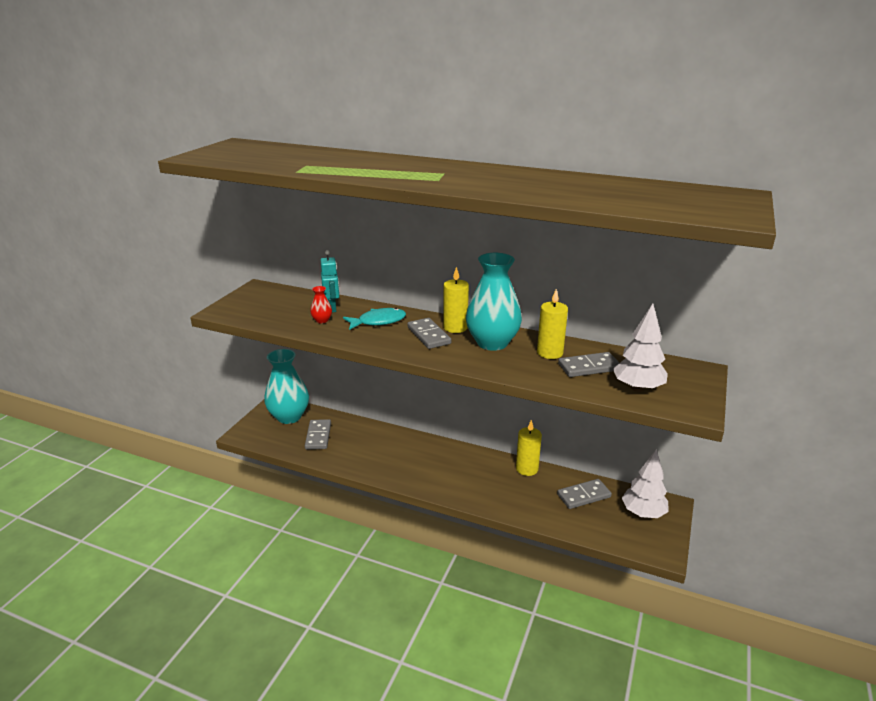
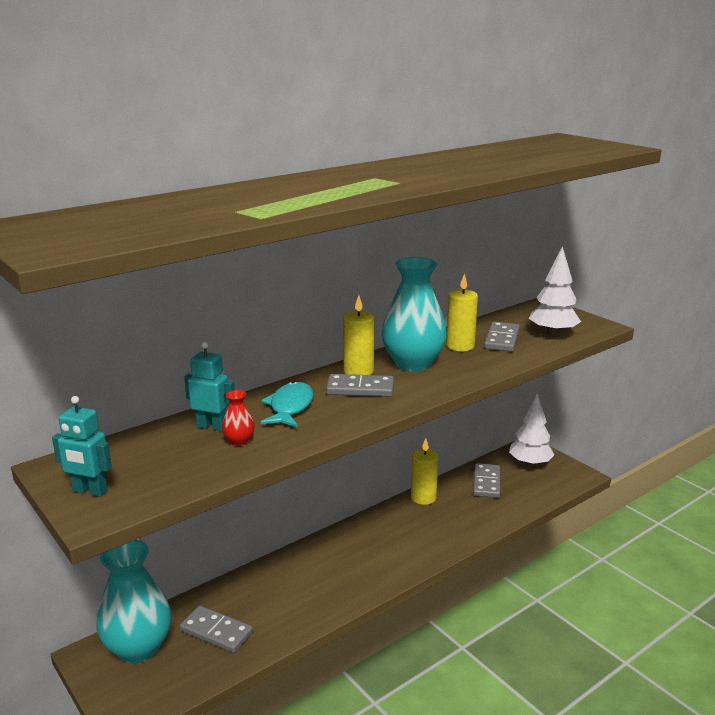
camera: 60 degrees left, 5 degrees down
none -> turquoise robot [52,396,112,497]

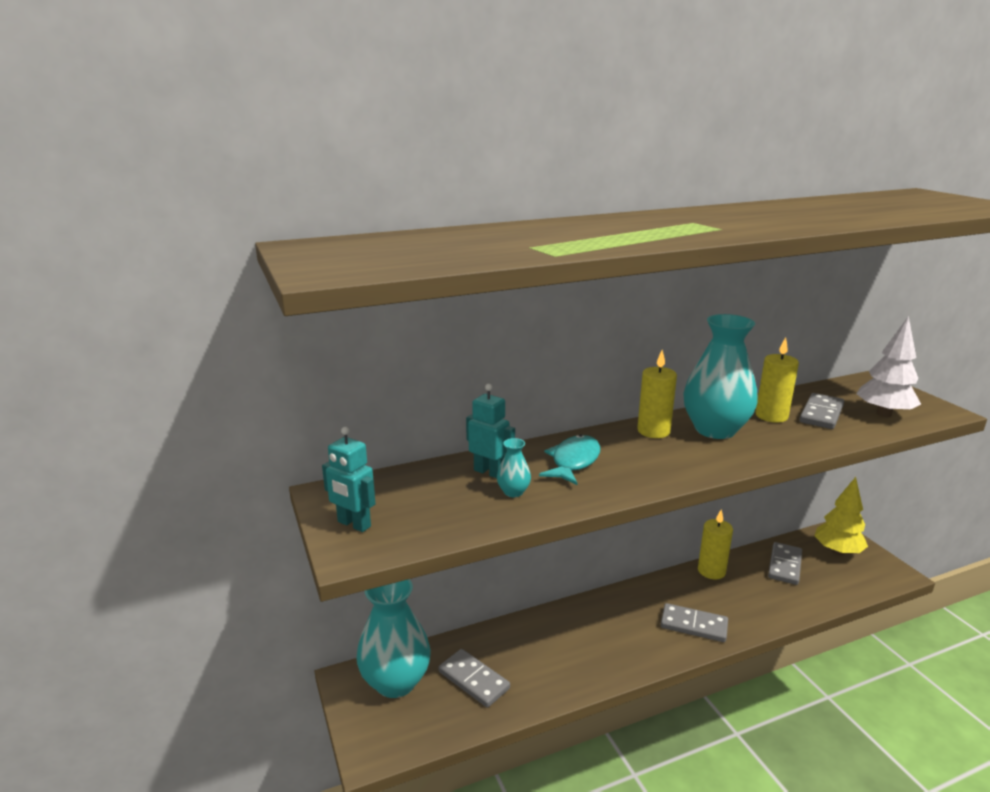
camera: 15 degrees right, 0 degrees up
red vase [222,390,255,446] -> turquoise vase [497,438,531,497]
grey domino [326,374,394,397] -> grey domino moved to [661,603,728,642]
white tree [509,394,554,467] -> yellow tree [814,477,868,555]

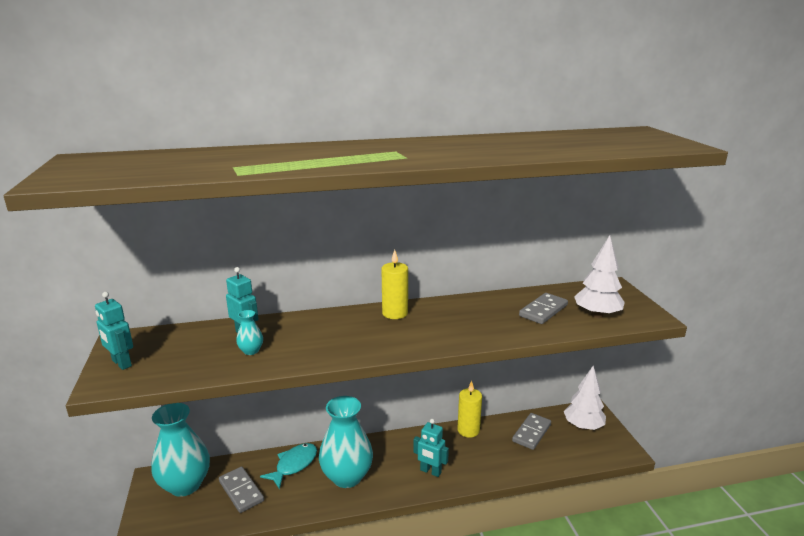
camera: 10 degrees right, 0 degrees up
turquoise fish [539,434,600,485] -> turquoise fish moved to [260,443,317,489]
grey domino [661,603,728,642] -> turquoise robot [413,419,449,477]
turquoise vase [683,314,758,439] -> turquoise vase moved to [319,396,373,488]
yellow candle [756,337,799,423] -> none
yellow tree [814,477,868,555] -> white tree [564,366,606,430]

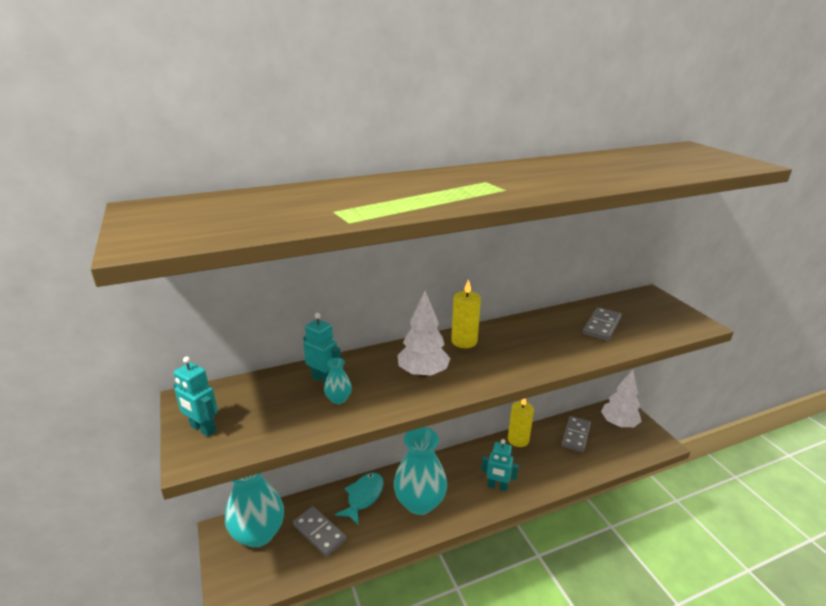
camera: 10 degrees left, 5 degrees up
white tree [574,235,625,318] -> white tree moved to [398,291,450,377]

